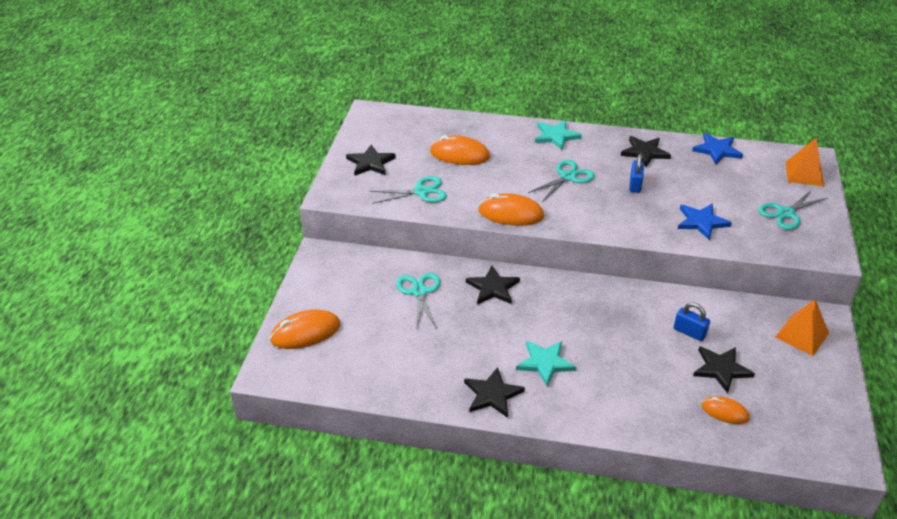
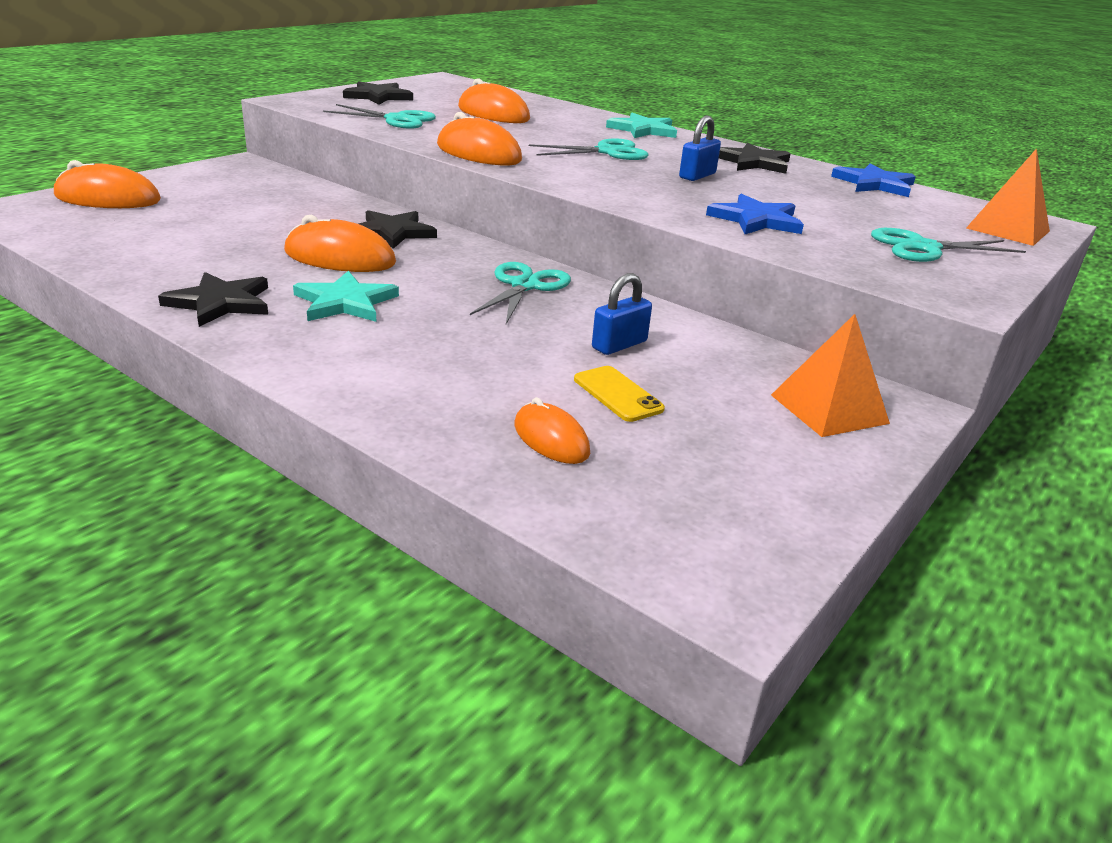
camera: 25 degrees right, 10 degrees down
turquoise scissors [396,273,440,330] -> turquoise scissors moved to [470,262,571,324]
blue padlock [674,302,710,341] -> blue padlock turned 75 degrees clockwise [592,273,652,355]
black star [693,346,755,393] -> yellow phone [574,366,665,422]
none -> orange mouse [284,215,396,272]

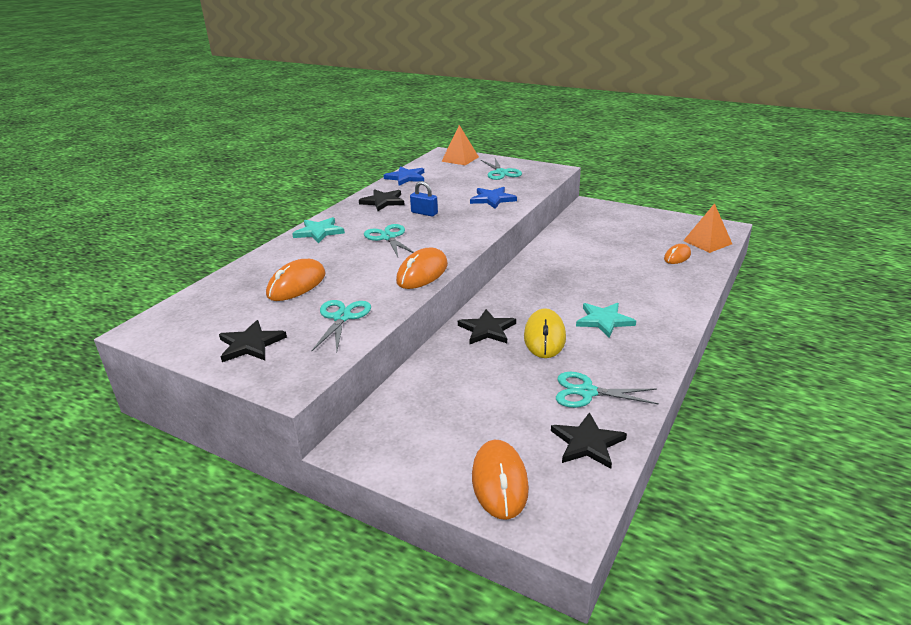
camera: 95 degrees left, 0 degrees up
black star [158,272,268,327] -> black star moved to [551,412,627,469]
orange mouse [284,215,396,272] -> yellow mouse [524,308,566,358]
turquoise scissors [470,262,571,324] -> turquoise scissors moved to [556,372,659,408]
yellow phone [574,366,665,422] -> none
blue padlock [592,273,652,355] -> none
orange pyramid [771,314,890,437] -> orange pyramid moved to [683,203,732,253]

